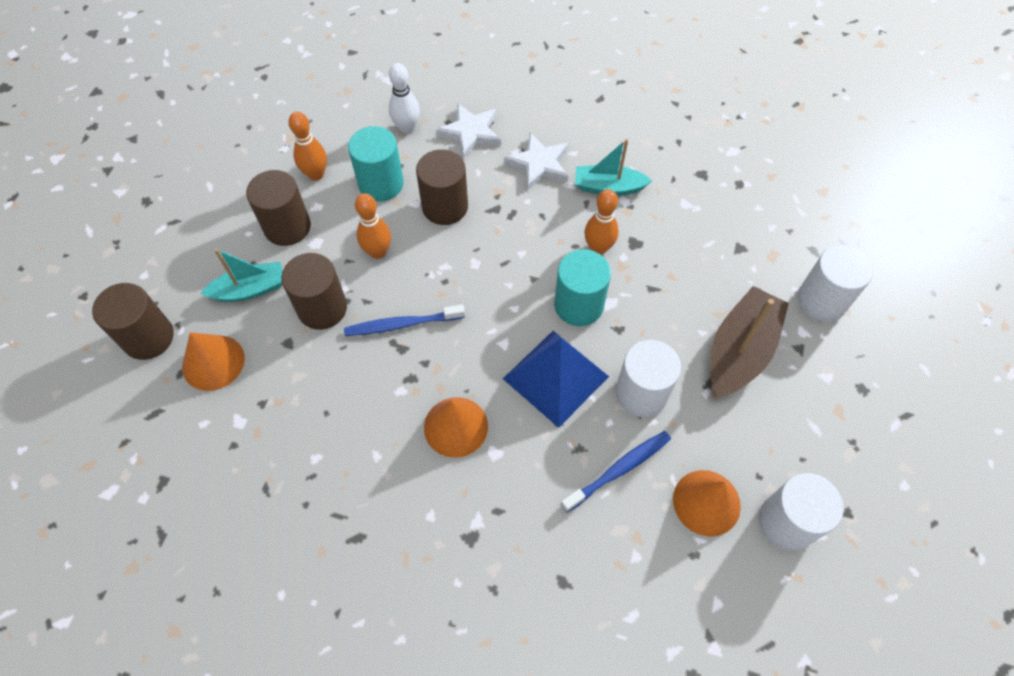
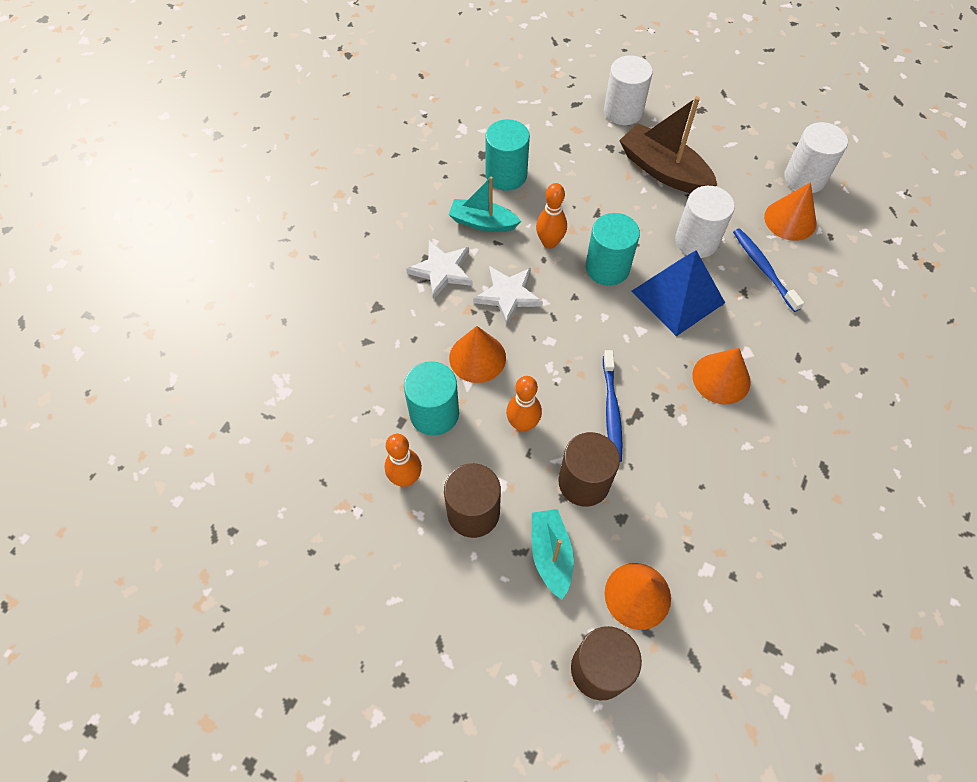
camera: 80 degrees left, 0 degrees up
white bowling pin [389,63,420,134] -> none
brown cylinder [416,149,468,225] -> orange cone [449,326,506,383]
white star [436,103,501,159] -> white star moved to [473,266,543,325]
turquoise boat [575,139,652,196] -> turquoise boat turned 90 degrees clockwise [449,177,521,232]
none -> turquoise cylinder [485,119,530,191]

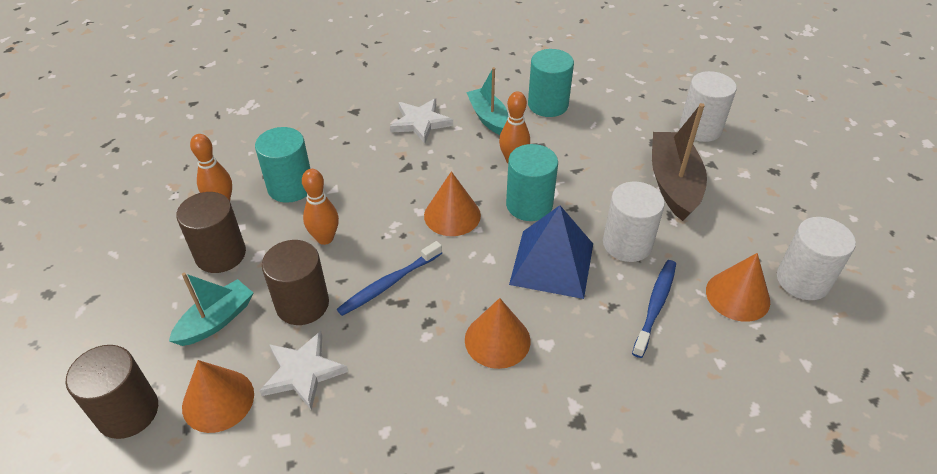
camera: 50 degrees right, 15 degrees down
orange cone [449,326,506,383] -> orange cone moved to [424,171,481,236]
white star [473,266,543,325] -> white star moved to [259,331,348,410]

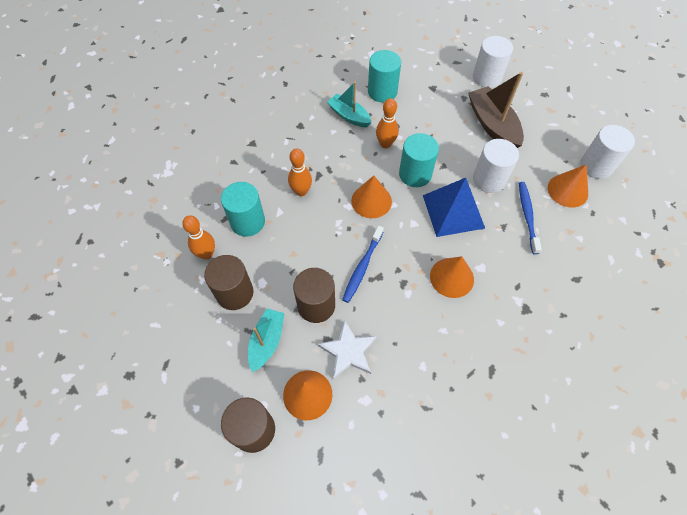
camera: 25 degrees left, 15 degrees up
orange bowling pin [302,169,339,245] -> orange bowling pin moved to [288,148,312,196]
white star [390,98,453,144] -> none

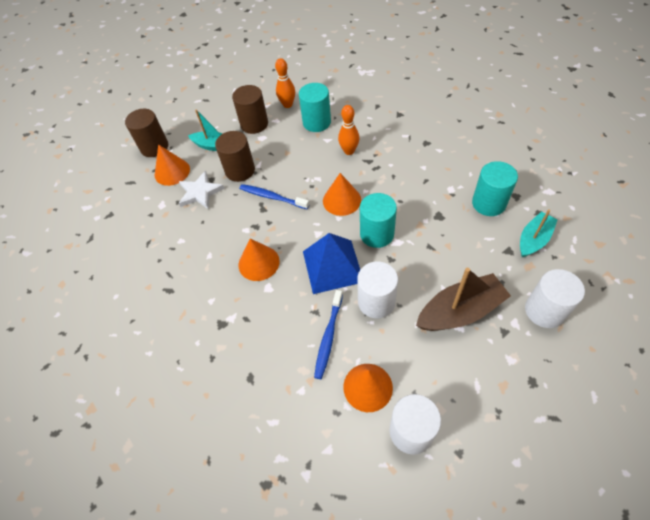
camera: 95 degrees right, 5 degrees down
turquoise boat [327,82,372,127] -> turquoise boat moved to [520,209,558,257]
orange bowling pin [376,98,399,148] -> none
blue toothbrush [519,182,542,254] -> blue toothbrush turned 105 degrees clockwise [314,290,343,379]

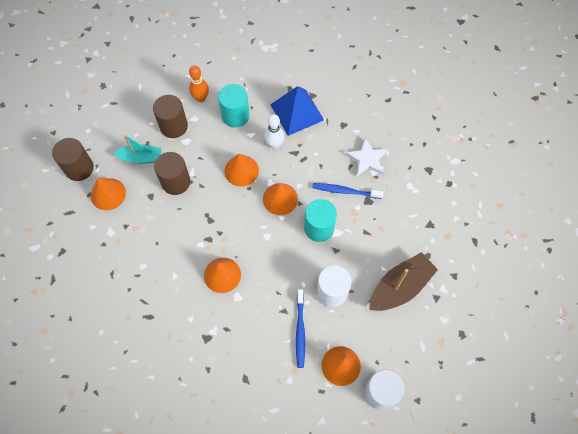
camera: 20 degrees left, 10 degrees up
white star [179,171,225,209] -> white star moved to [345,138,388,177]
blue toothbrush [239,184,309,209] -> blue toothbrush moved to [312,183,383,199]
blue pyramid [303,233,360,294] -> blue pyramid moved to [270,86,324,136]
orange bowling pin [338,105,359,155] -> white bowling pin [264,114,284,149]
turquoise cylinder [472,161,518,216] -> none
turquoise boat [520,209,558,257] -> none
white cylinder [525,269,585,328] -> none
none -> orange cone [224,154,259,186]

